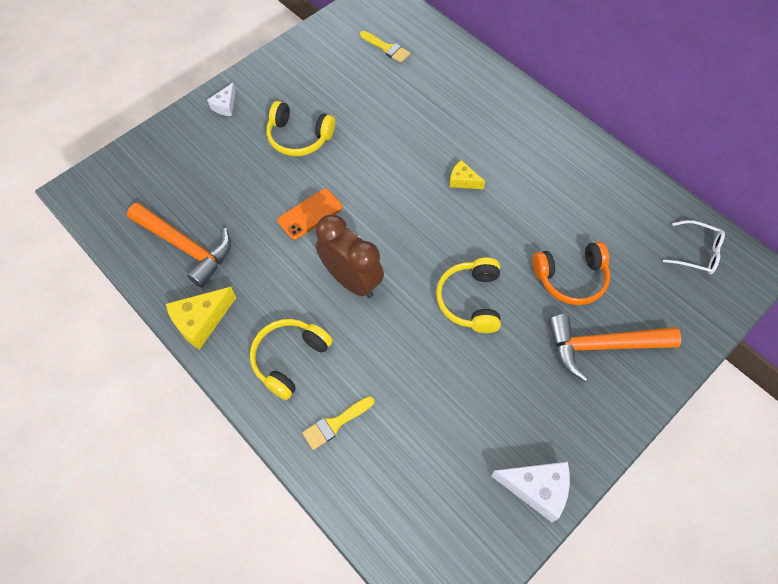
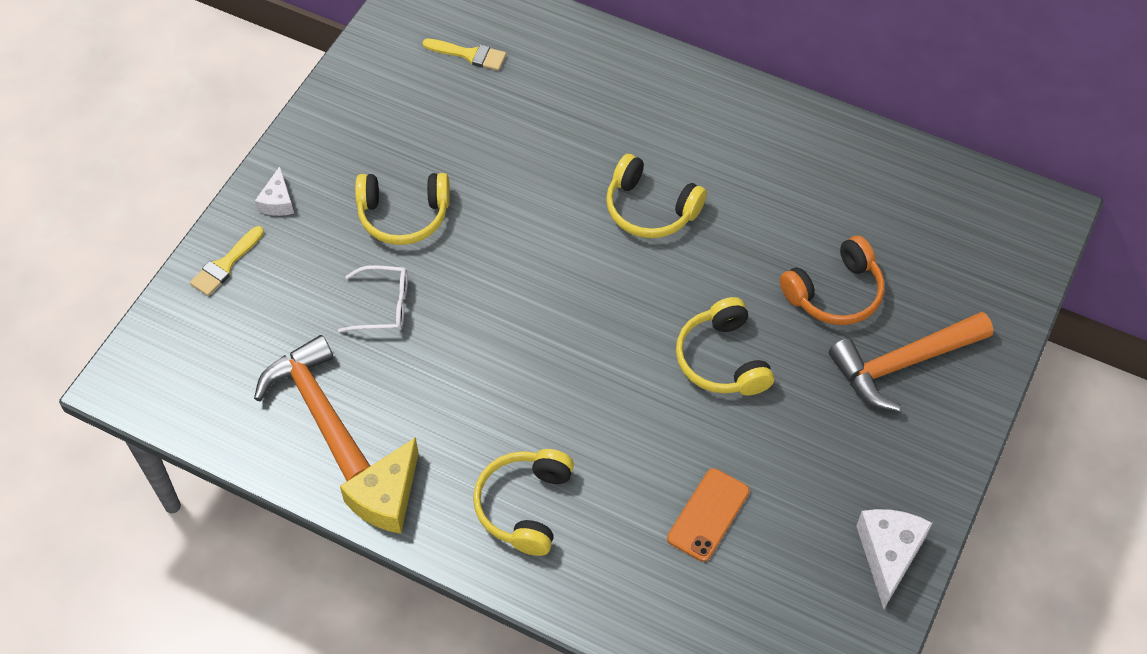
camera: 20 degrees left, 5 degrees down
orange hammer [127,202,231,287] -> orange hammer turned 135 degrees counterclockwise [254,335,370,481]
orange phone [277,189,343,240] -> orange phone moved to [667,468,750,562]
yellow brush [302,396,374,450] -> yellow brush moved to [190,226,264,296]
brown clock [316,214,384,298] -> none
yellow cheese [449,160,485,189] -> yellow headphones [606,154,707,238]
white cheese [491,462,570,522] -> white cheese turned 75 degrees counterclockwise [856,509,932,609]
white glasses [663,220,725,274] -> white glasses moved to [338,265,408,332]

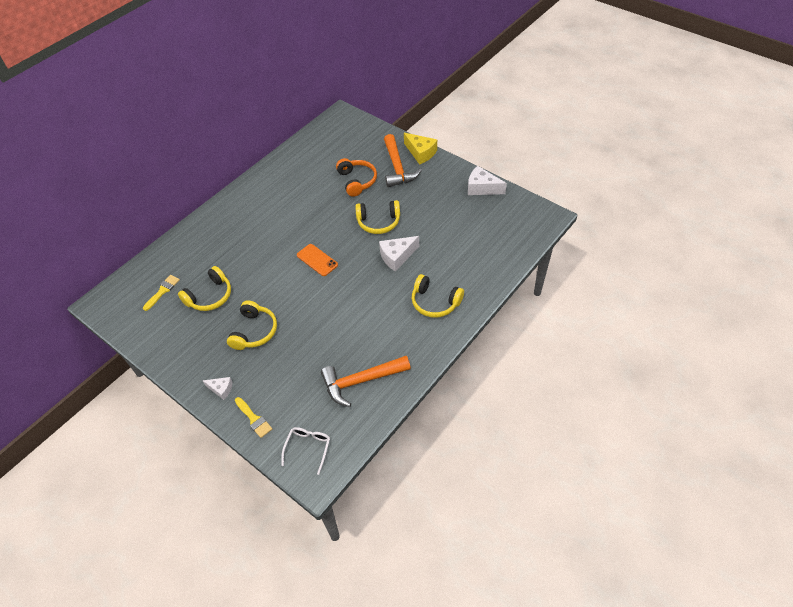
camera: 75 degrees left, 5 degrees down
white glasses [338,265,408,332] -> white glasses moved to [281,427,330,475]
yellow cheese [340,437,419,534] -> yellow cheese moved to [404,133,437,165]
yellow headphones [606,154,707,238] -> yellow headphones moved to [178,266,231,311]
orange phone [667,468,750,562] -> orange phone moved to [297,244,338,276]
none -> white cheese [379,236,419,272]

